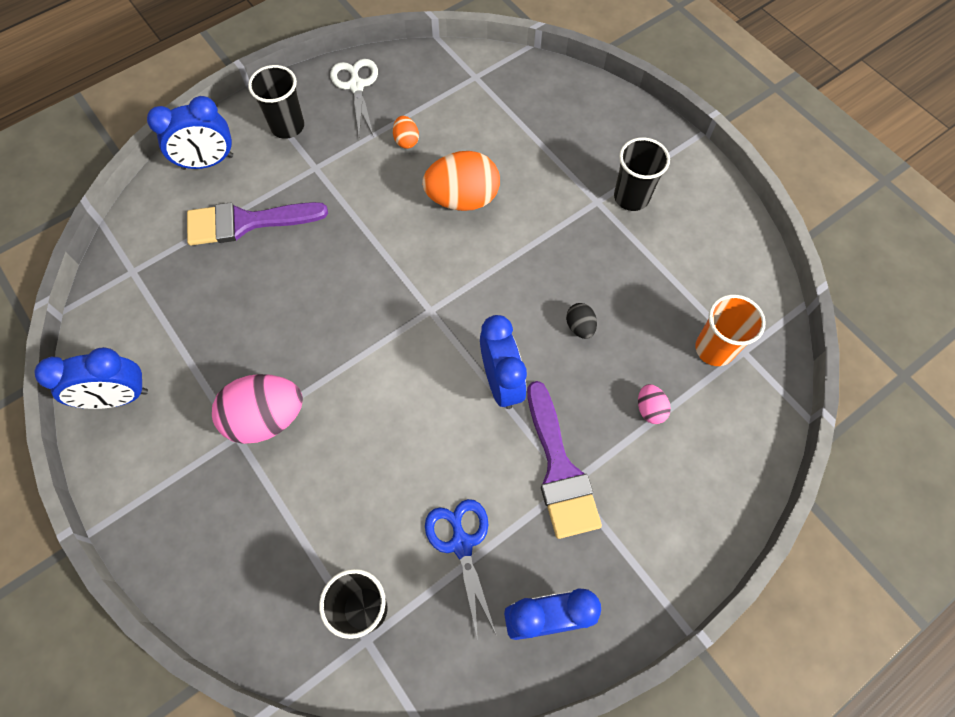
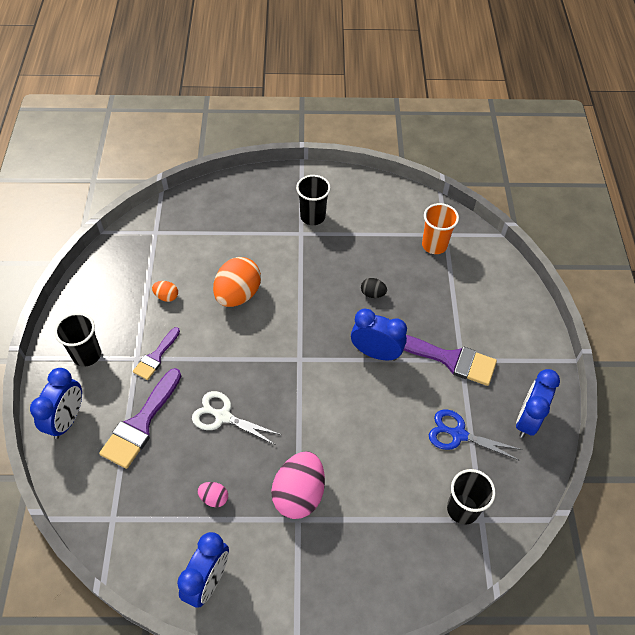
camera: 55 degrees left, 10 degrees down
white scissors [330,59,378,137] -> white scissors moved to [192,391,281,445]
pink egg [638,384,671,424] -> pink egg moved to [197,482,228,507]
none -> purple brush [133,327,180,380]

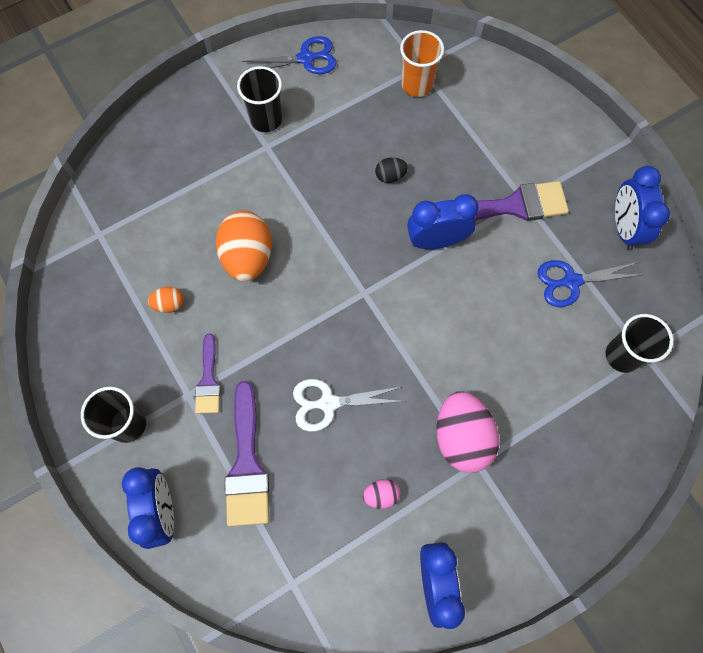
camera: 30 degrees left, 15 degrees up
none -> blue scissors [242,36,337,74]

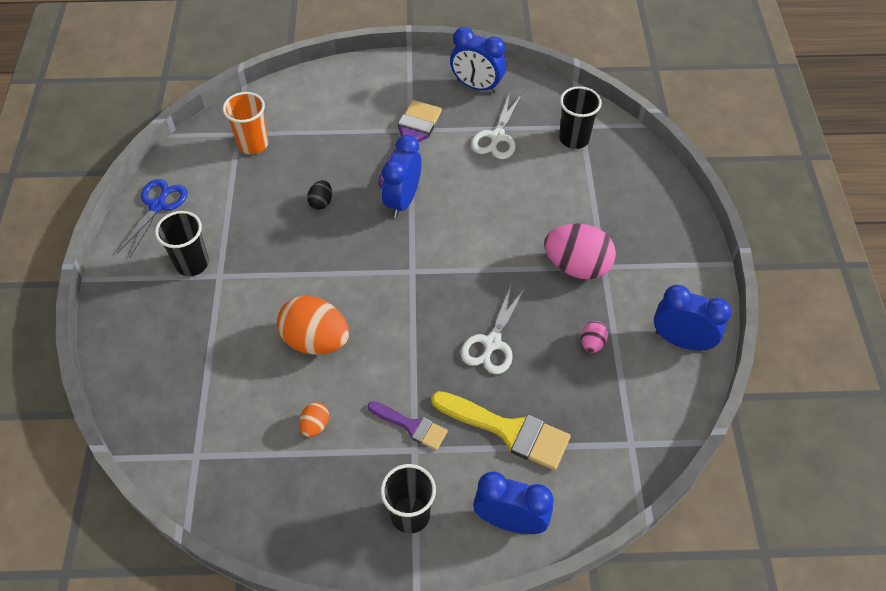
camera: 60 degrees left, 15 degrees down
purple brush [225,381,269,527] -> yellow brush [431,391,571,470]
blue scissors [537,260,643,307] -> white scissors [471,92,521,159]

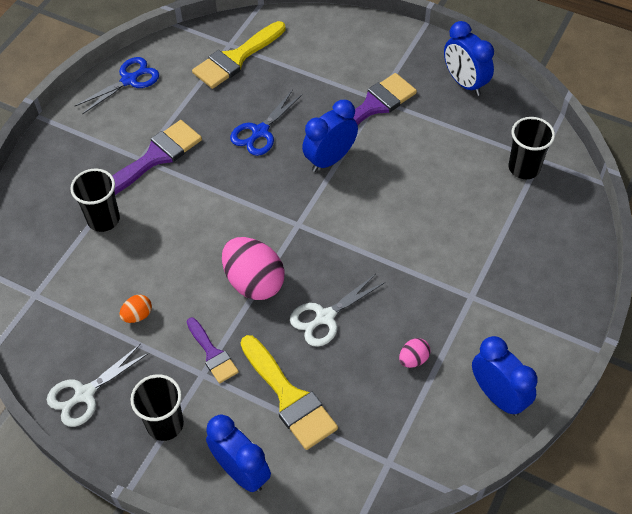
camera: 30 degrees right, 0 degrees up
black cup [155,211,209,276] -> black cup moved to [70,169,120,232]
orange cup [223,92,268,154] -> yellow brush [192,21,286,89]
orange egg [277,296,349,355] -> none
black egg [307,180,332,210] -> blue scissors [230,89,303,156]
white scissors [471,92,521,159] -> white scissors moved to [47,344,149,427]
pink egg [544,224,616,279] -> pink egg moved to [222,237,285,300]
none -> purple brush [113,120,202,195]

